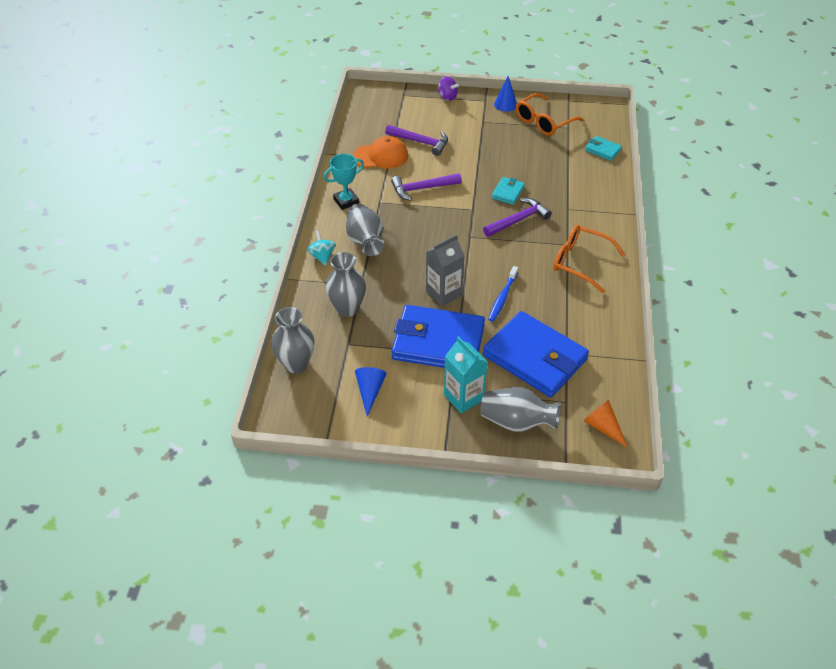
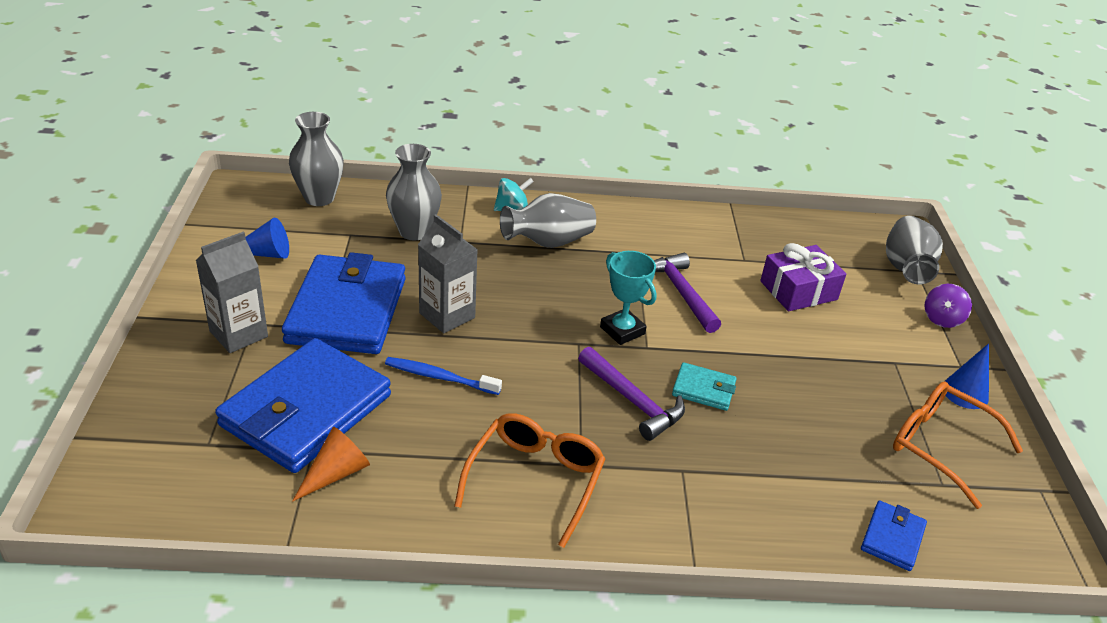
camera: 80 degrees right, 10 degrees down
turquoise trophy [323,154,364,210] -> turquoise trophy moved to [600,251,657,345]
orange cap [353,136,408,169] -> none
purple hammer [385,125,448,156] -> purple gift [760,243,846,311]
turquoise carton [444,336,488,413] -> grey carton [195,232,268,353]
grey vase [480,387,561,432] -> grey vase moved to [886,216,943,284]
orange cone [583,400,628,448] -> orange cone moved to [292,426,370,502]
turquoise wallet [585,136,622,161] -> blue wallet [861,500,927,571]

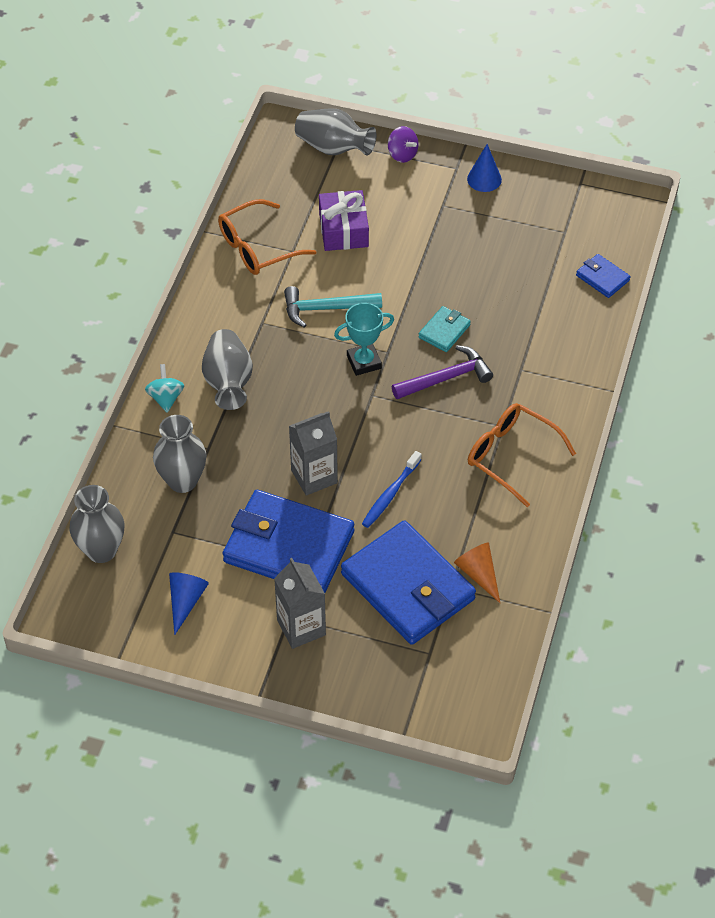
camera: 70 degrees left, 15 degrees up
purple hammer [654,253,721,333] -> turquoise hammer [284,286,382,328]
orange glasses [893,381,1023,509] -> orange glasses moved to [218,199,317,275]

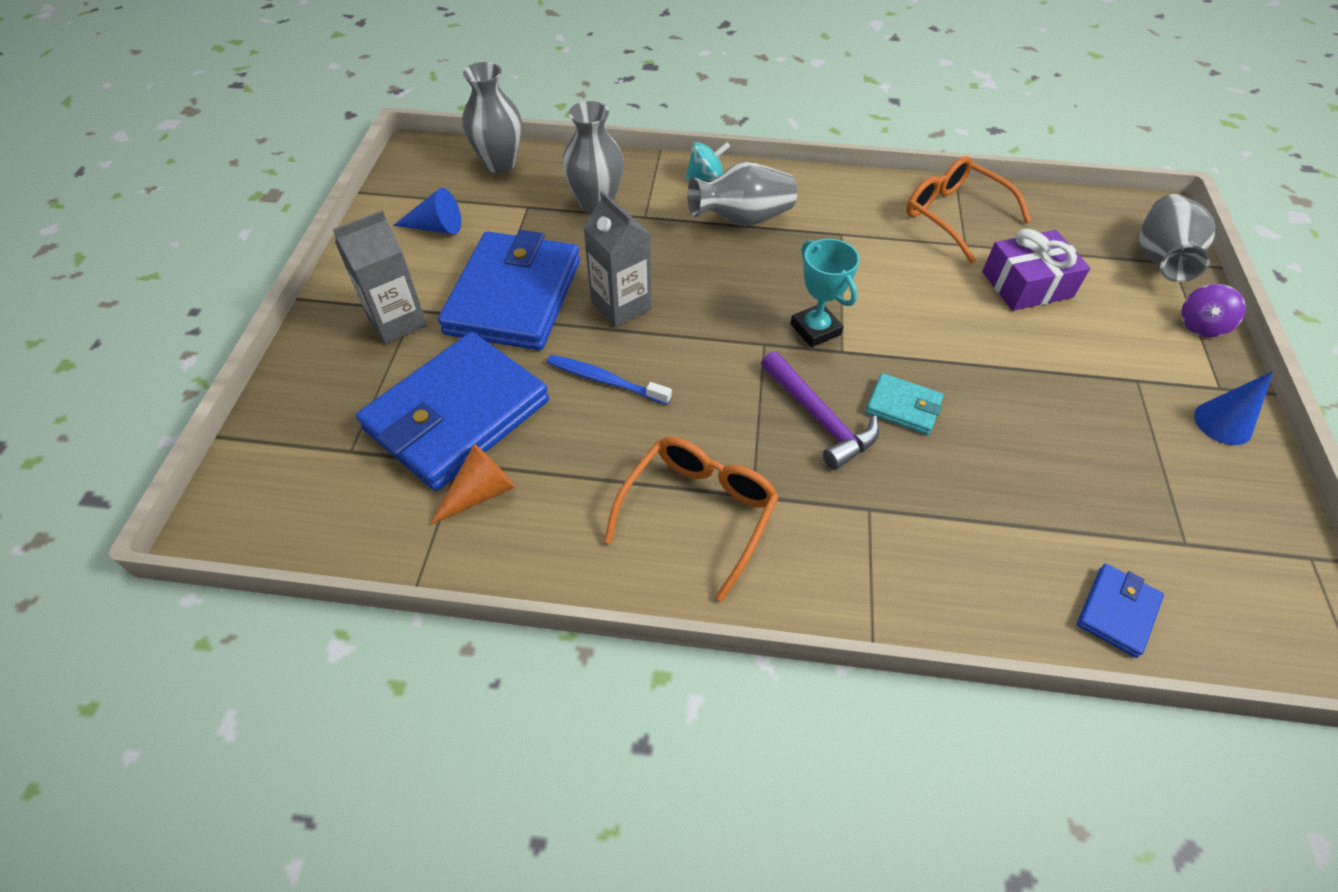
camera: 80 degrees right, 0 degrees up
turquoise hammer [284,286,382,328] -> none

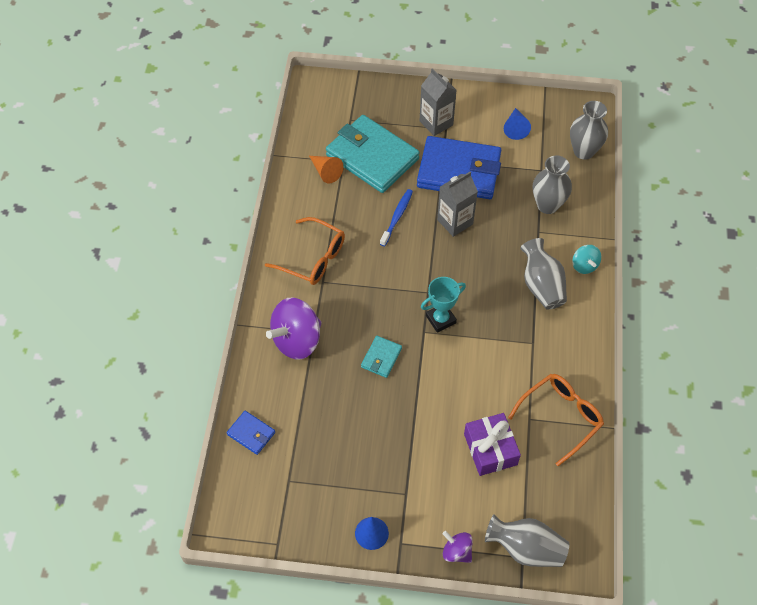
camera: 90 degrees right, 5 degrees up
blue wallet [356,332,549,491] -> turquoise wallet [326,115,420,193]
purple hammer [761,351,879,470] -> none
none -> purple spinning top [266,297,322,360]

